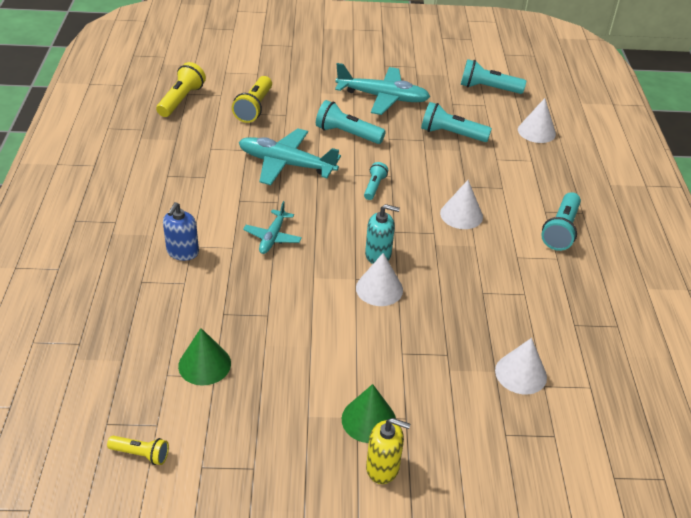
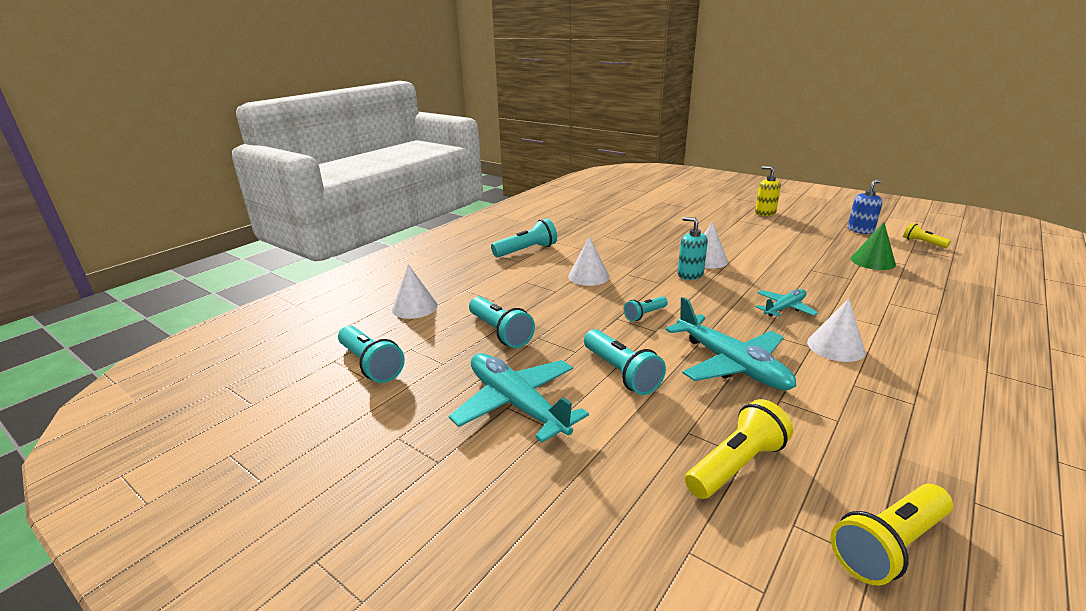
camera: 140 degrees left, 15 degrees down
blue soap dispenser [163,202,199,261] -> blue soap dispenser moved to [848,180,883,234]
green cone [342,384,396,443] -> none
white cone [495,338,547,395] -> white cone moved to [807,298,865,362]

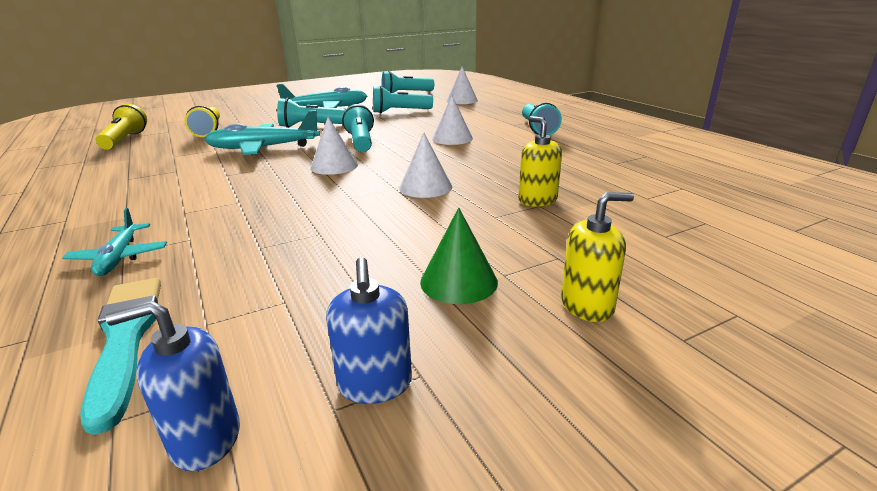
camera: 115 degrees right, 0 degrees up
turquoise flashlight [624,296,668,321] -> turquoise flashlight [342,104,374,152], size x1.70
turquoise soap dispenser [678,217,708,280] -> none
turquoise plane [756,289,818,317] -> turquoise plane moved to [62,208,167,276]
white cone [807,298,865,362] -> white cone moved to [310,117,358,175]
green cone [851,222,896,270] -> green cone moved to [420,208,498,304]
yellow flashlight [903,223,951,248] -> blue soap dispenser [105,301,240,471]
none -> turquoise brush [80,278,161,435]
none -> yellow soap dispenser [519,116,562,207]

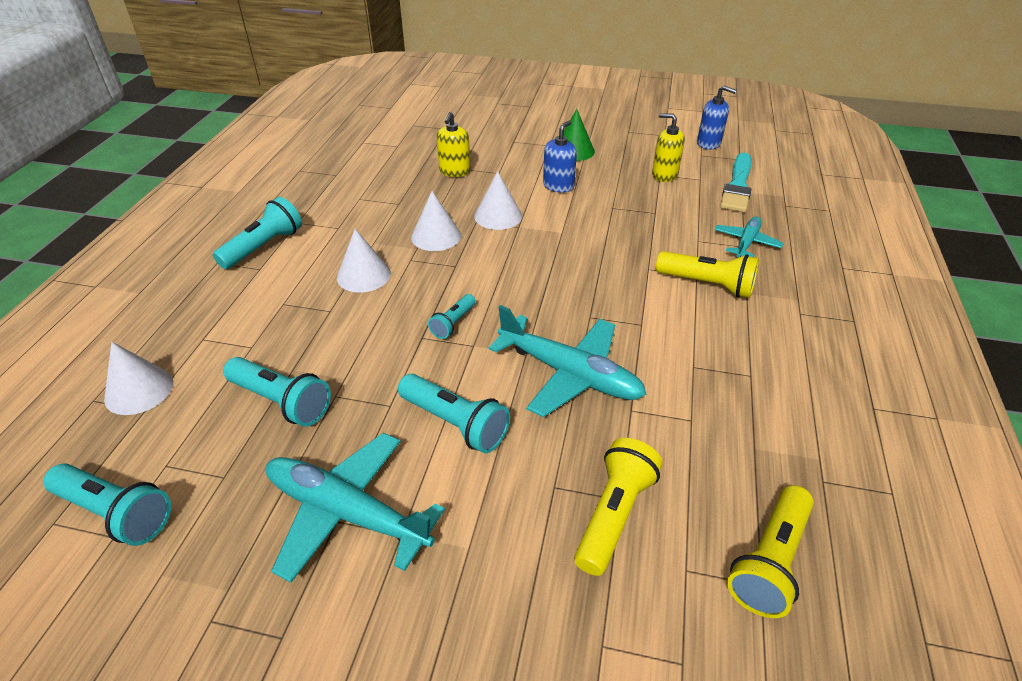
camera: 140 degrees left, 15 degrees up
white cone [310,117,358,175] -> white cone moved to [411,191,461,251]
blue soap dispenser [326,257,412,404] -> blue soap dispenser moved to [543,120,577,193]
turquoise flashlight [342,104,374,152] -> turquoise flashlight [428,294,476,339], size x0.59
yellow soap dispenser [561,192,634,322] -> yellow soap dispenser moved to [652,113,685,182]
none -> yellow flashlight [656,251,759,298]

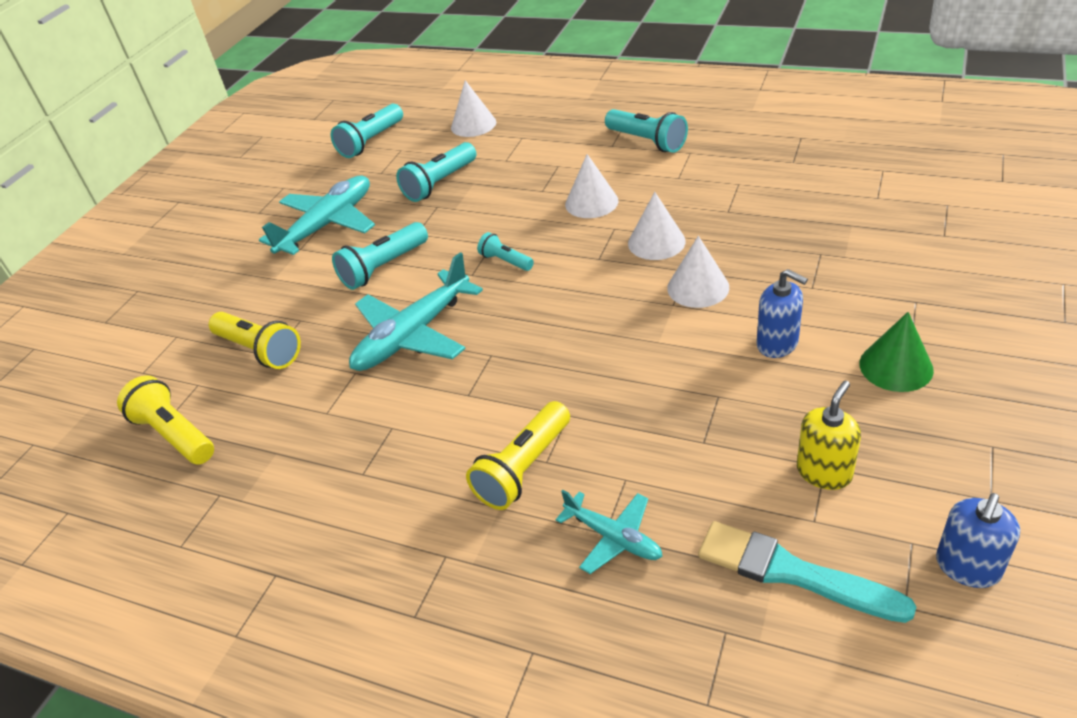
camera: 105 degrees right, 0 degrees up
yellow soap dispenser [437,112,470,177] -> none

